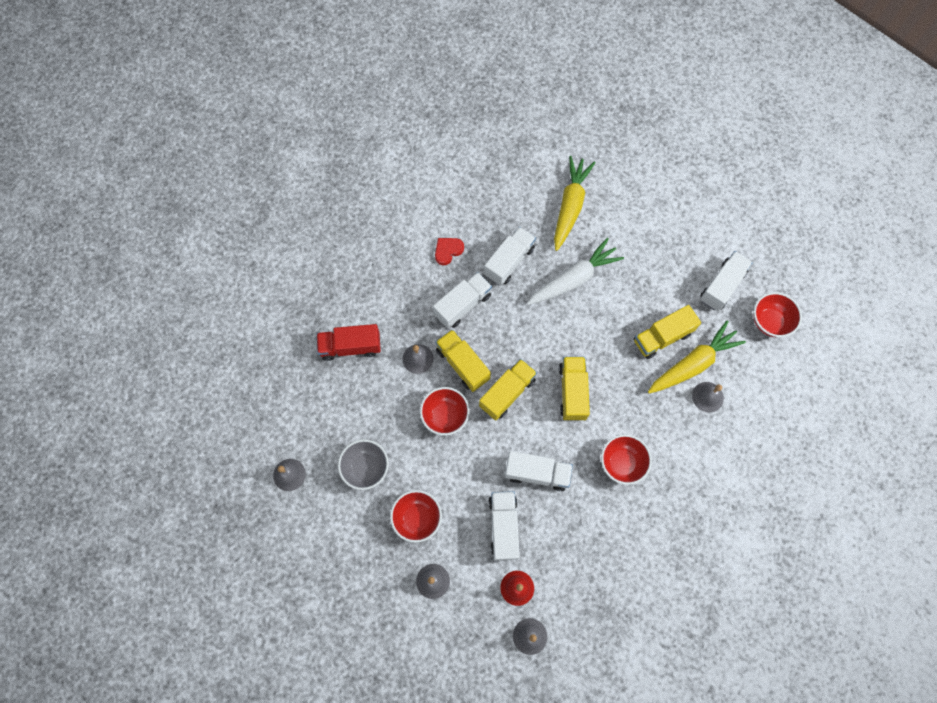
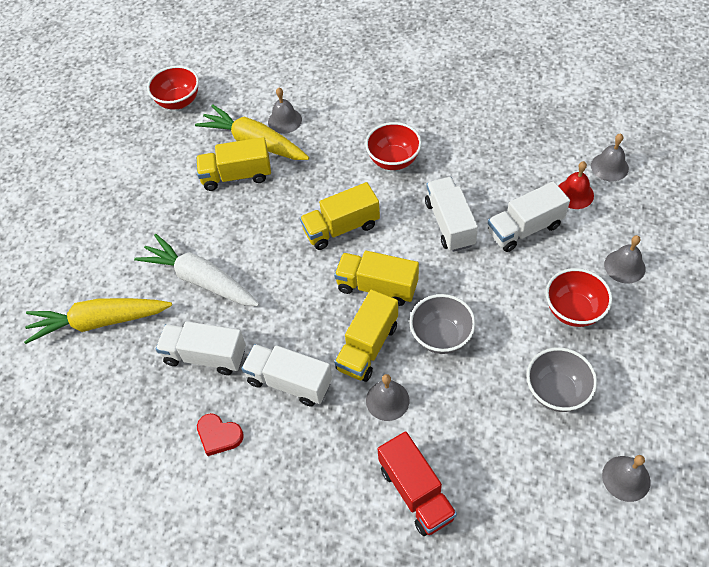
camera: 110 degrees left, 15 degrees down
red bowl [420,387,470,436] -> grey bowl [409,294,476,354]
yellow truck [634,305,701,359] -> yellow truck turned 135 degrees clockwise [196,137,271,191]
white truck [700,251,753,311] -> none

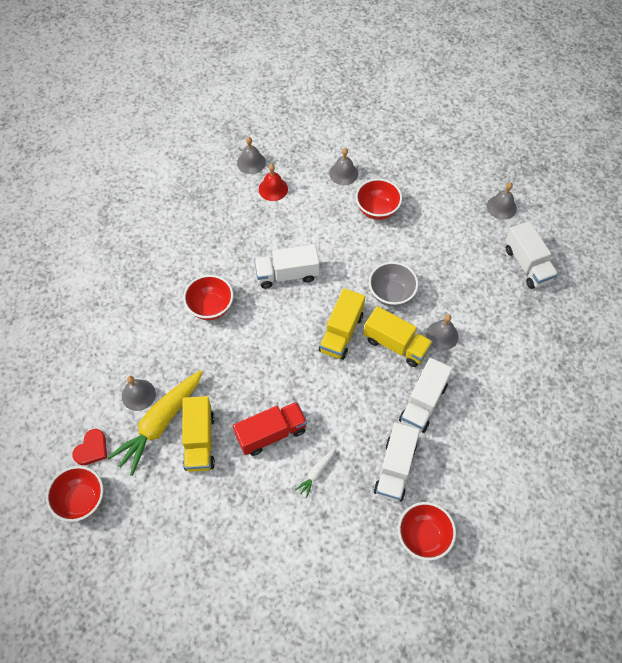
camera: 90 degrees left, 5 degrees up
yellow carrot [24,298,172,344] -> none
white carrot [134,234,259,306] -> white carrot [295,449,335,498], size x0.44
red heart [197,413,244,456] -> red heart moved to [72,429,107,465]
yellow truck [300,182,380,250] -> none
red truck [377,431,457,536] -> red truck moved to [233,402,307,456]
white truck [488,181,570,252] -> white truck moved to [505,221,558,289]
grey bowl [526,347,597,412] -> none
none -> red bowl [398,502,456,561]

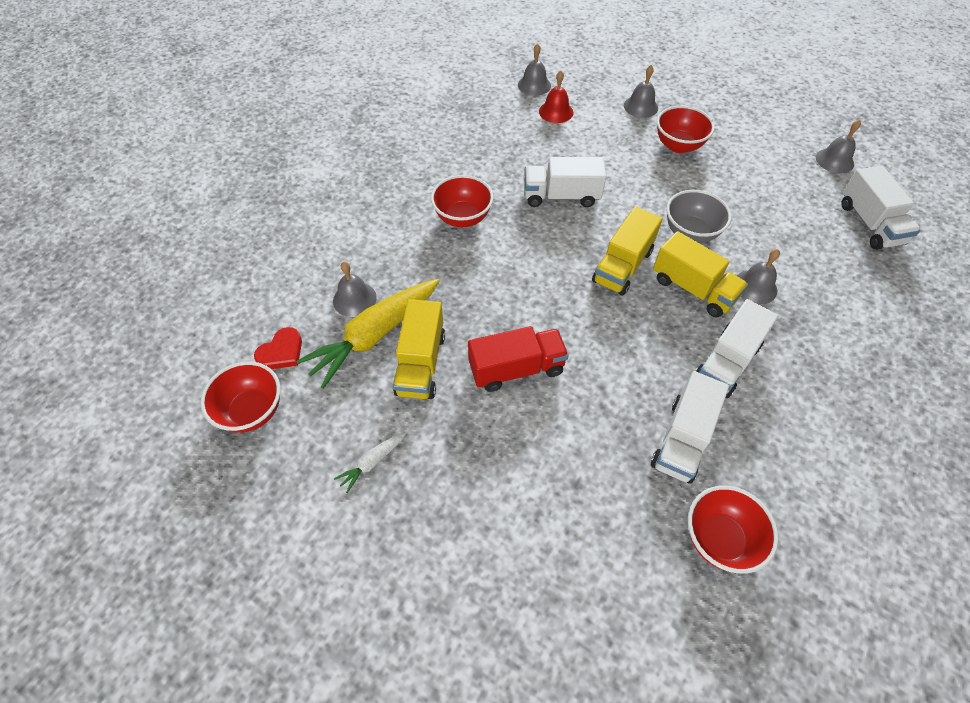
camera: 10 degrees right, 5 degrees down
white carrot [295,449,335,498] -> white carrot moved to [334,432,406,493]

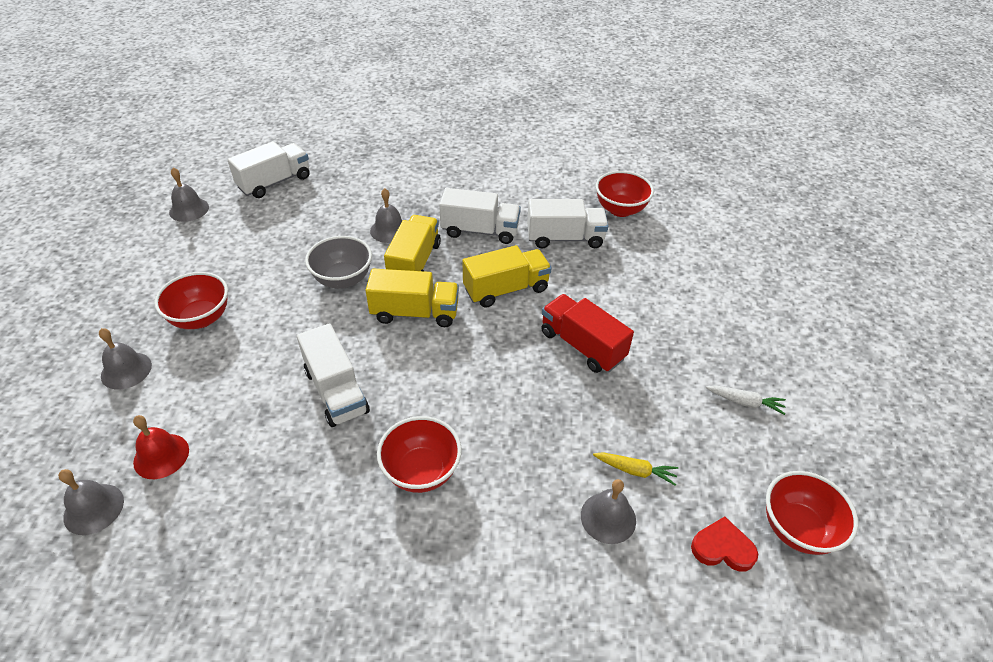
camera: 120 degrees left, 10 degrees down
yellow carrot [296,279,440,389] -> yellow carrot [593,452,678,486], size x0.44
yellow truck [393,299,445,399] -> yellow truck moved to [462,245,552,308]

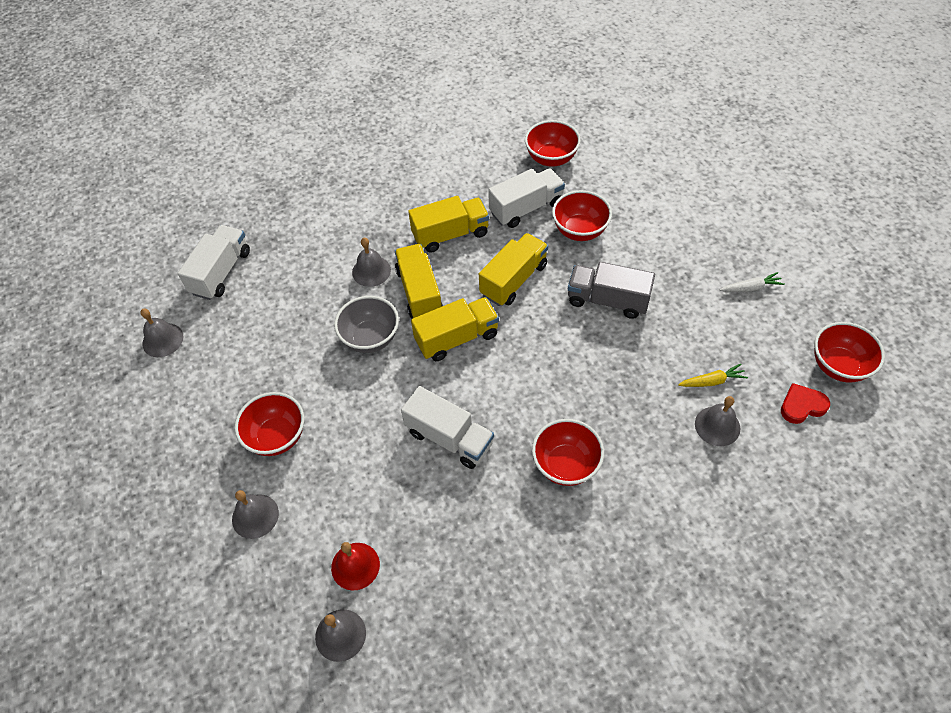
camera: 25 degrees left, 10 degrees up
white truck [439,188,521,244] -> yellow truck [408,196,489,253]
red truck [541,294,634,373] -> grey truck [568,262,655,319]
none -> red bowl [552,190,612,241]

